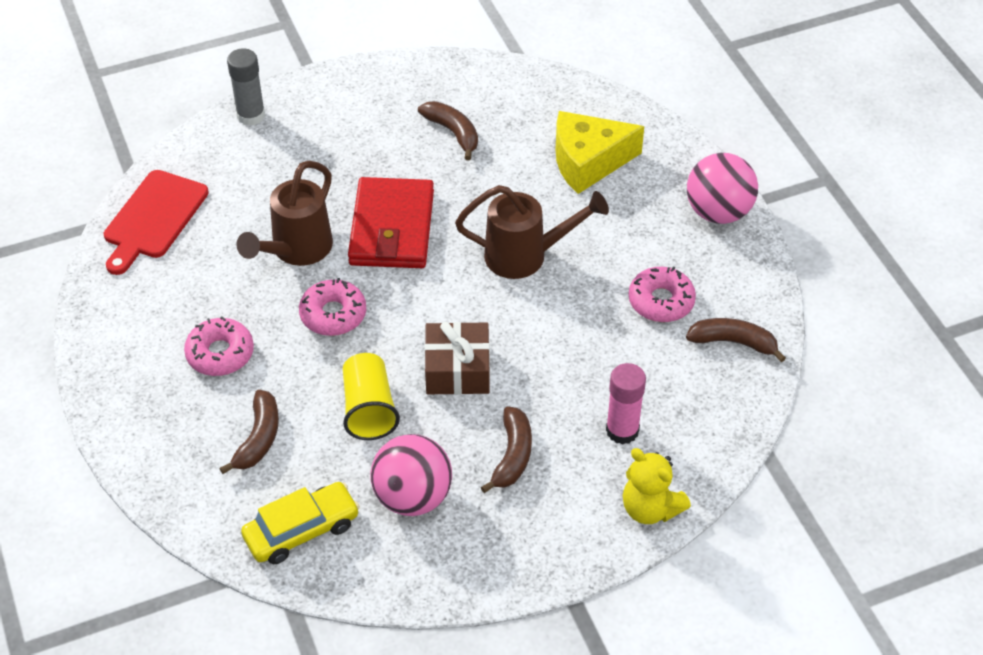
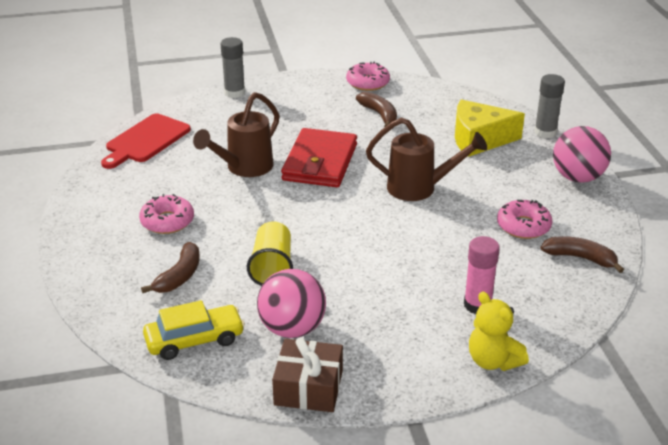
camera: 10 degrees right, 15 degrees down
pink donut [299,278,366,336] -> pink donut moved to [346,62,390,91]
brown gift [425,322,490,395] -> brown gift moved to [272,337,343,412]
brown banana [481,406,532,493] -> none
none -> grey glue stick [534,74,565,138]

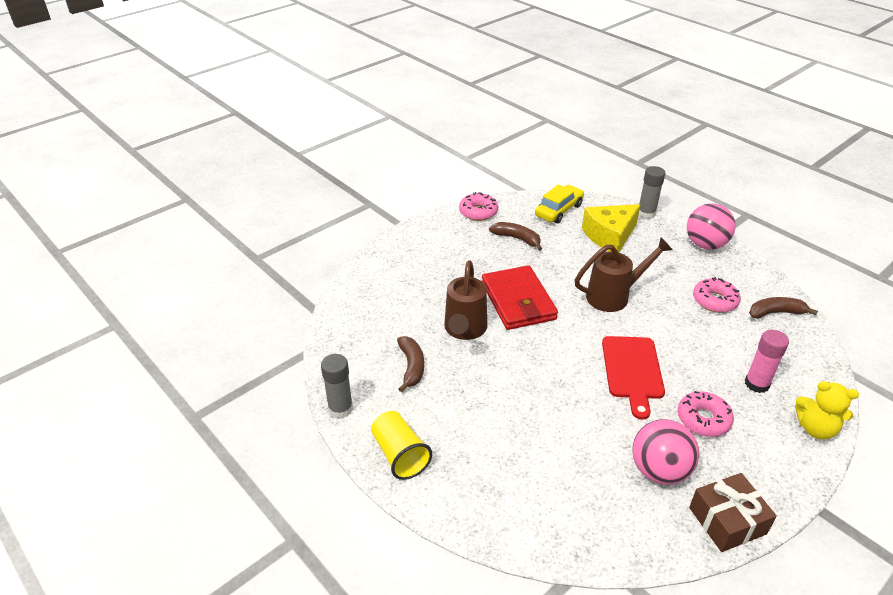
camera: 30 degrees left, 5 degrees up
red cutting board [101,114,191,169] -> red cutting board moved to [602,336,665,420]
pink donut [139,194,194,234] -> pink donut moved to [678,391,734,437]
brown banana [141,242,200,293] -> brown banana moved to [397,336,424,392]
yellow car [143,300,245,360] -> yellow car moved to [535,184,584,223]
grey glue stick [220,37,245,98] -> grey glue stick moved to [321,354,353,419]
yellow cup [247,221,293,286] -> yellow cup moved to [371,411,432,480]

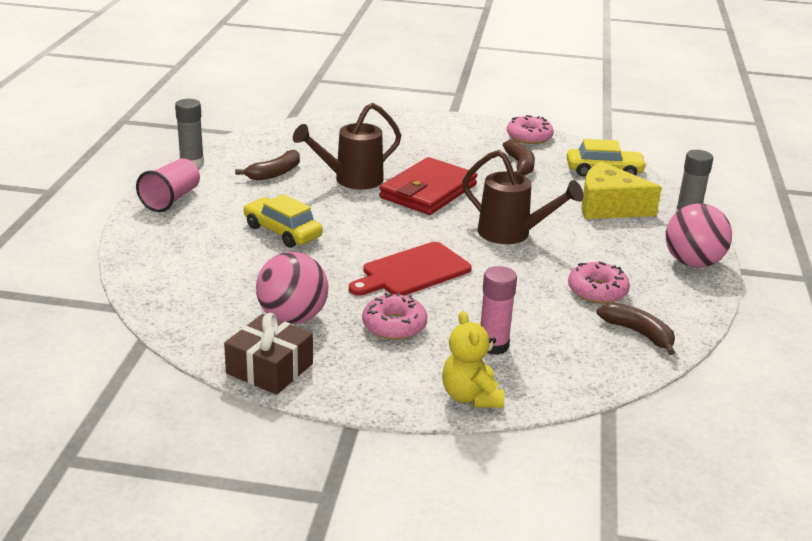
camera: 50 degrees right, 10 degrees down
yellow cup [371,411,432,480] -> pink cup [136,158,200,212]
none -> yellow car [243,194,323,248]

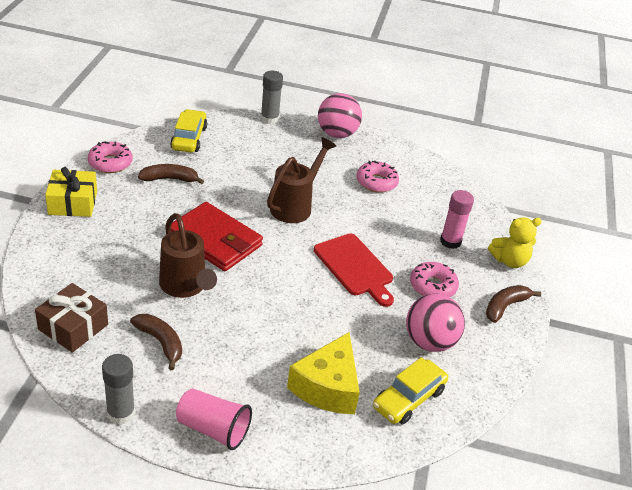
camera: 90 degrees left, 10 degrees up
brown gift [224,313,313,395] -> brown gift moved to [35,283,108,353]
yellow car [243,194,323,248] -> yellow car moved to [373,357,448,425]
yellow cheese [582,161,662,219] -> yellow cheese moved to [287,332,360,414]
brown banana [597,302,675,355] -> brown banana moved to [486,285,541,323]
none -> yellow gift [45,167,97,217]

